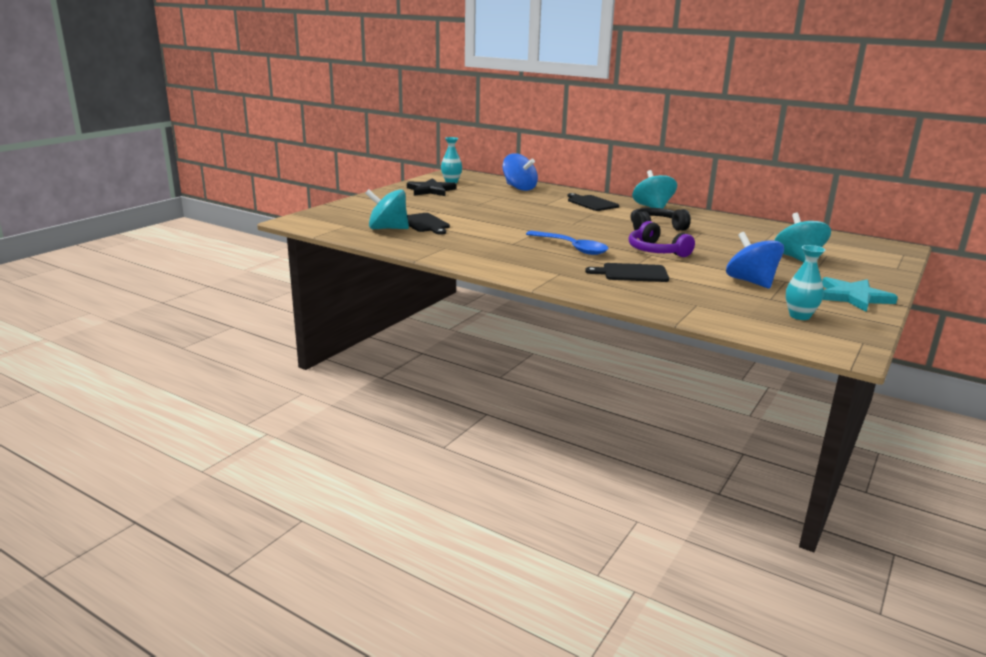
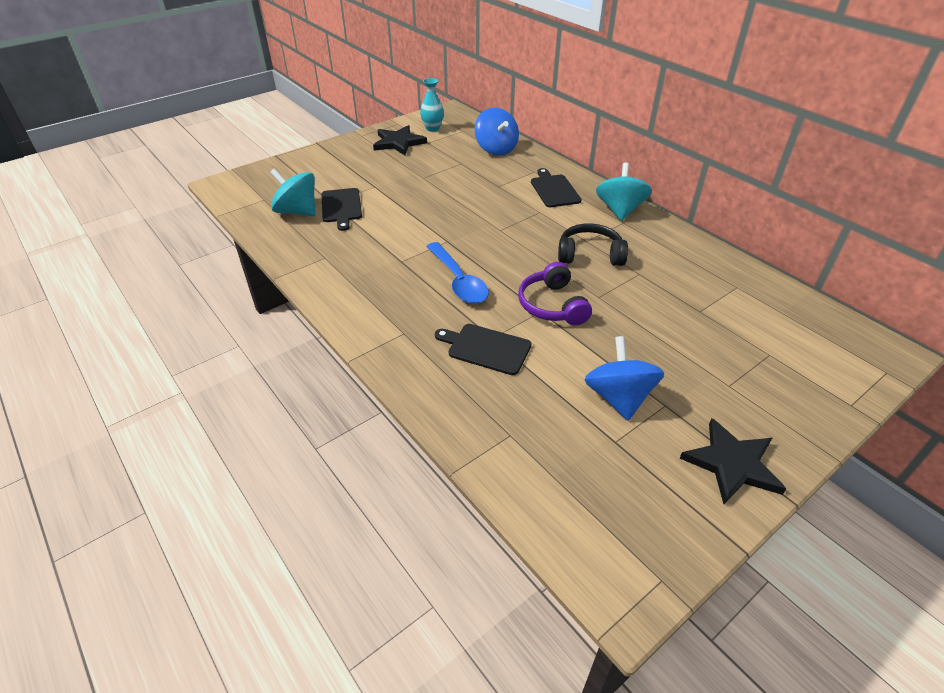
camera: 20 degrees right, 20 degrees up
turquoise spinning top [774,213,831,262] -> none
turquoise vase [786,245,825,320] -> none
turquoise star [822,277,898,312] -> black star [680,418,786,504]

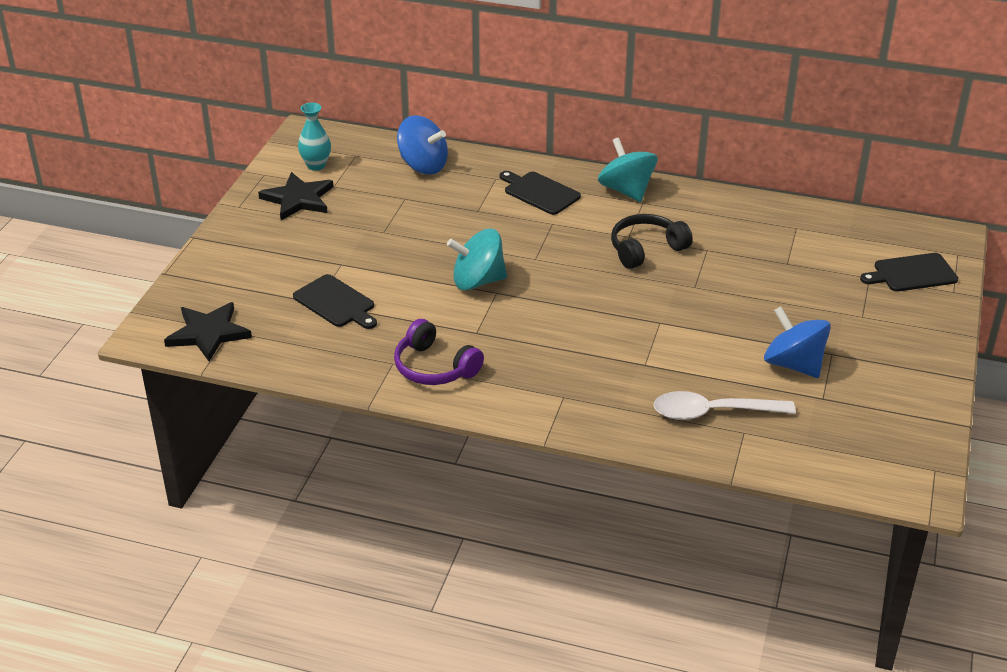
camera: 35 degrees left, 5 degrees down
turquoise spinning top [270,168,316,216] -> turquoise spinning top moved to [447,229,507,290]
blue spoon [426,242,489,304] -> none
black cutting board [435,324,532,375] -> black cutting board moved to [860,253,958,292]
purple headphones [518,262,592,325] -> purple headphones moved to [394,319,484,385]
black star [680,418,786,504] -> black star moved to [164,302,252,361]
none -> white spoon [653,391,796,420]

